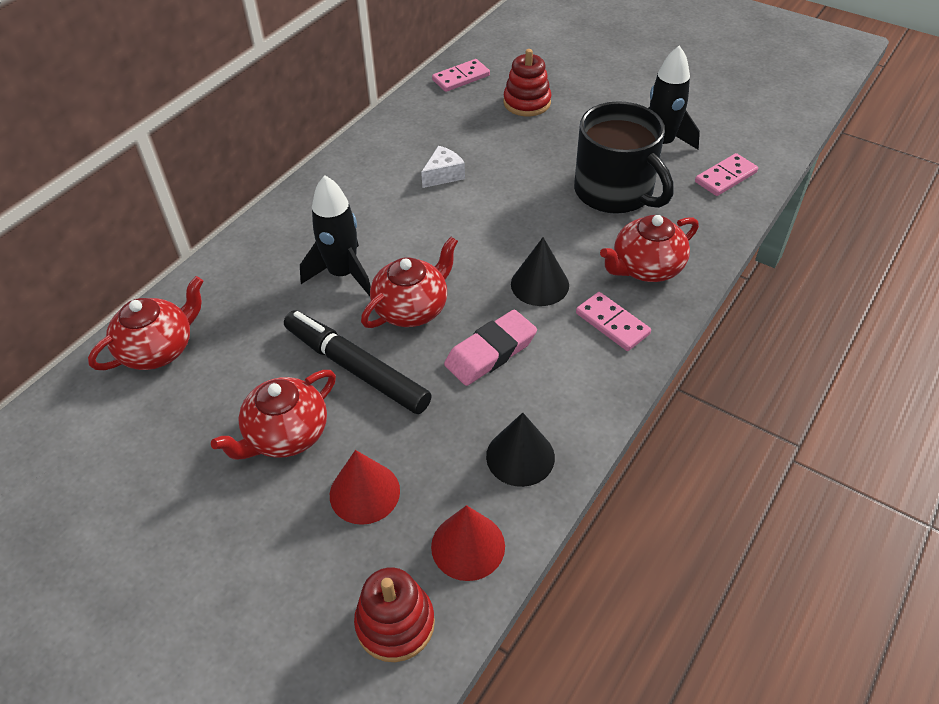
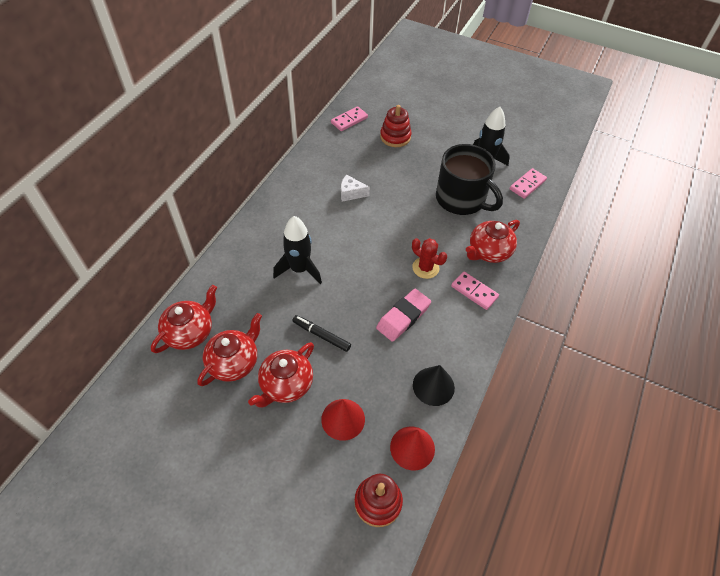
camera: 10 degrees left, 5 degrees up
black marker [284,310,432,414] -> black marker [292,315,351,352], size x0.57
red teapot [361,237,458,328] -> red teapot moved to [197,313,262,386]
white cheese [421,146,465,188] -> white cheese turned 120 degrees counterclockwise [341,175,370,202]
black cone [511,237,569,306] -> red cactus [412,238,447,279]

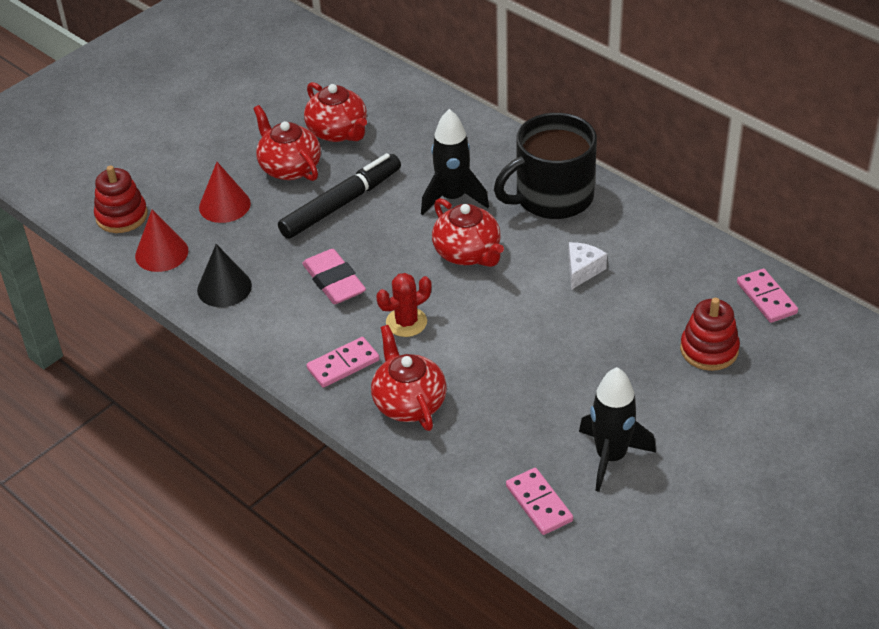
camera: 110 degrees right, 10 degrees down
red teapot [151,285,217,353] -> red teapot moved to [432,198,504,267]
black marker [292,315,351,352] -> black marker [278,153,401,239], size x1.75
black mug [436,144,503,215] -> black mug moved to [494,113,597,219]

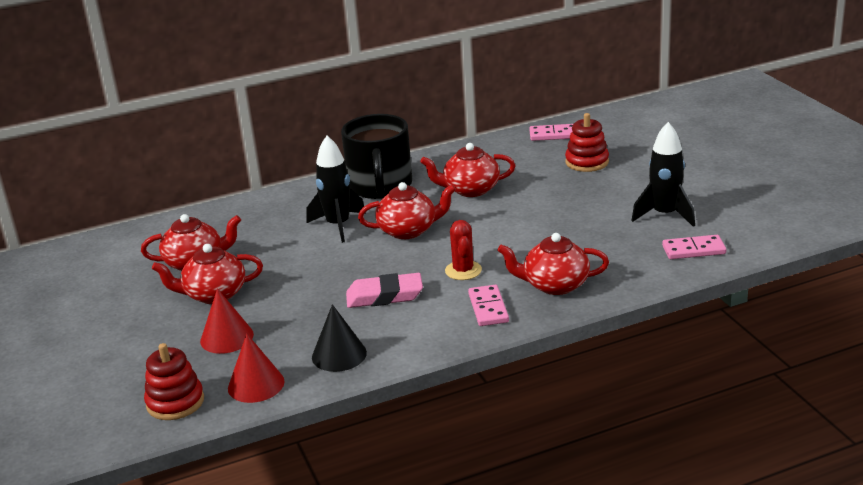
camera: 65 degrees left, 15 degrees down
black marker [278,153,401,239] -> none
white cheese [568,242,607,290] -> red teapot [420,143,516,197]

